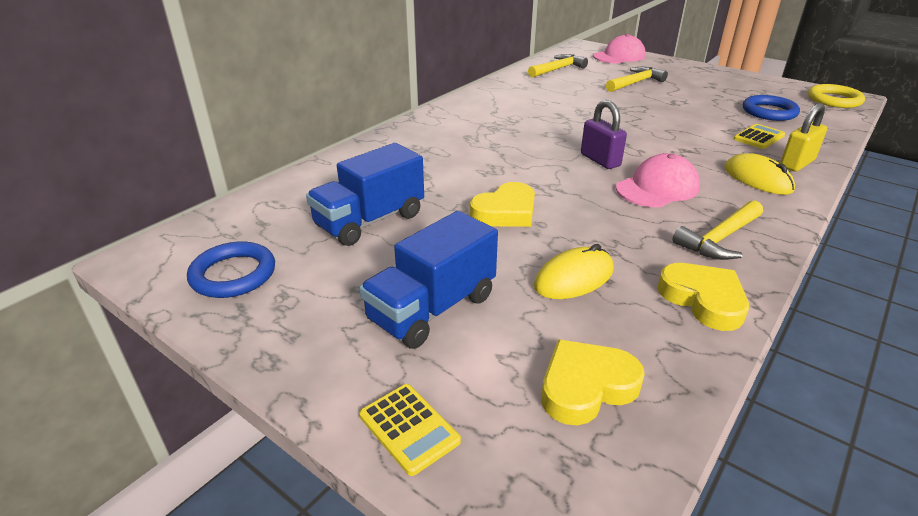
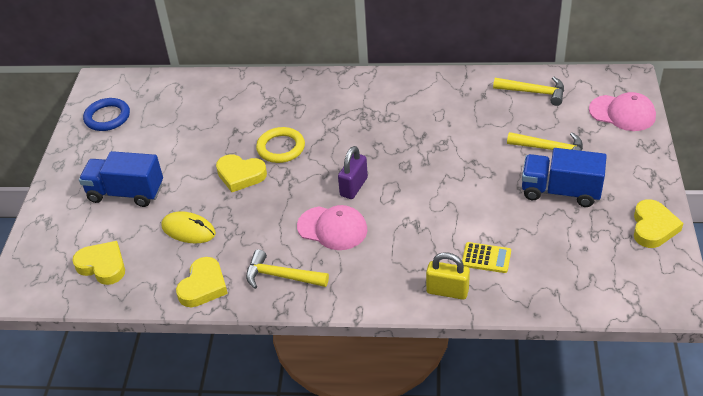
camera: 60 degrees right, 10 degrees up
blue truck [306,143,424,246] -> blue truck moved to [522,148,607,207]
yellow calculator [359,384,461,476] -> none
yellow mouse [725,153,795,195] -> none
blue ring [743,95,800,121] -> none
yellow ring [808,84,865,108] -> yellow ring moved to [256,127,305,163]
none -> yellow heart [634,199,683,248]

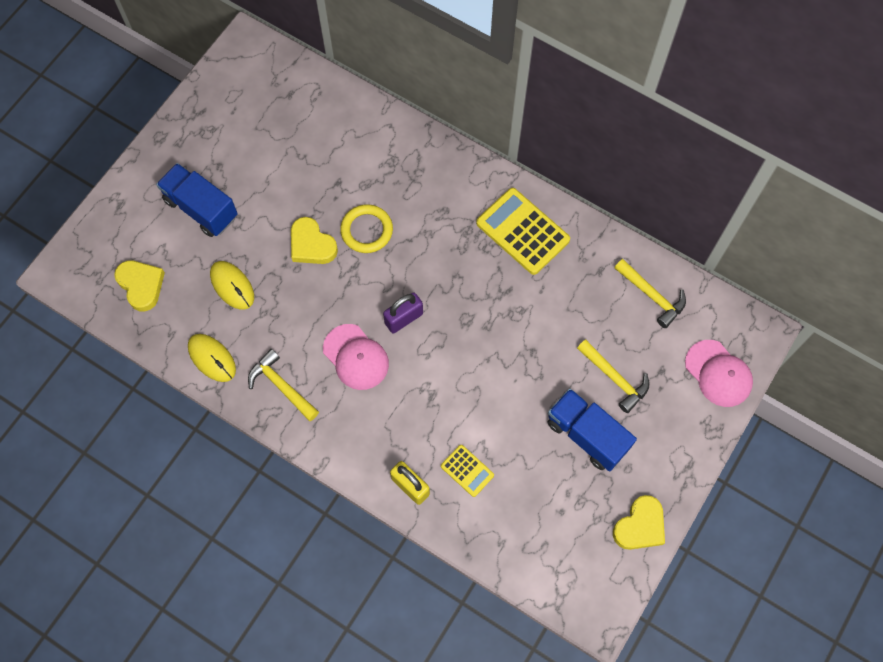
camera: 25 degrees right, 25 degrees up
blue ring [83,98,130,131] -> none
yellow heart [176,257,228,307] -> yellow mouse [188,334,236,382]
none -> yellow calculator [476,188,570,275]

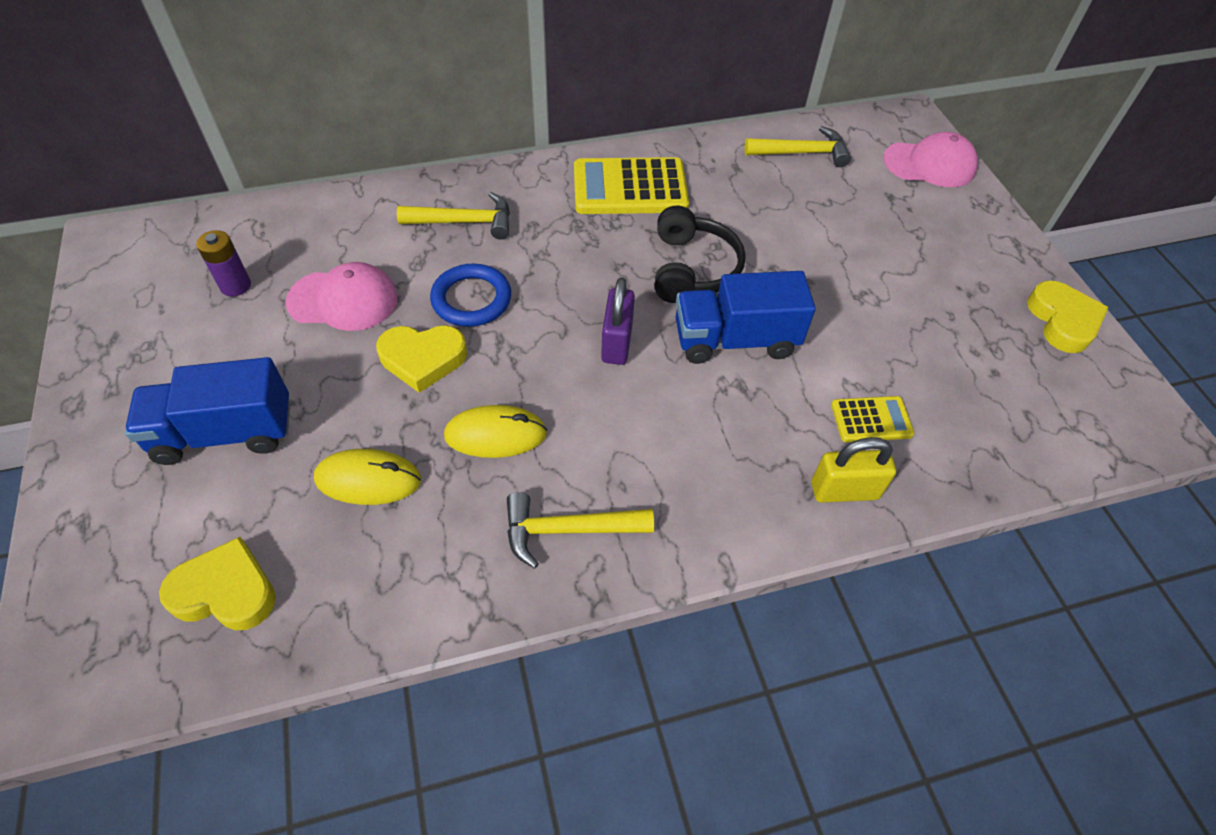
camera: 50 degrees left, 15 degrees down
yellow mouse [188,334,236,382] -> yellow mouse moved to [444,405,547,458]
pink cap [323,324,389,390] -> pink cap moved to [286,262,398,331]
yellow ring [340,204,393,253] -> blue ring [430,264,511,327]
blue truck [547,388,637,471] -> blue truck moved to [676,271,816,364]
yellow hammer [577,340,649,413] -> yellow hammer moved to [397,192,510,240]
none -> purple battery [196,230,251,297]
none -> black headphones [655,206,746,303]

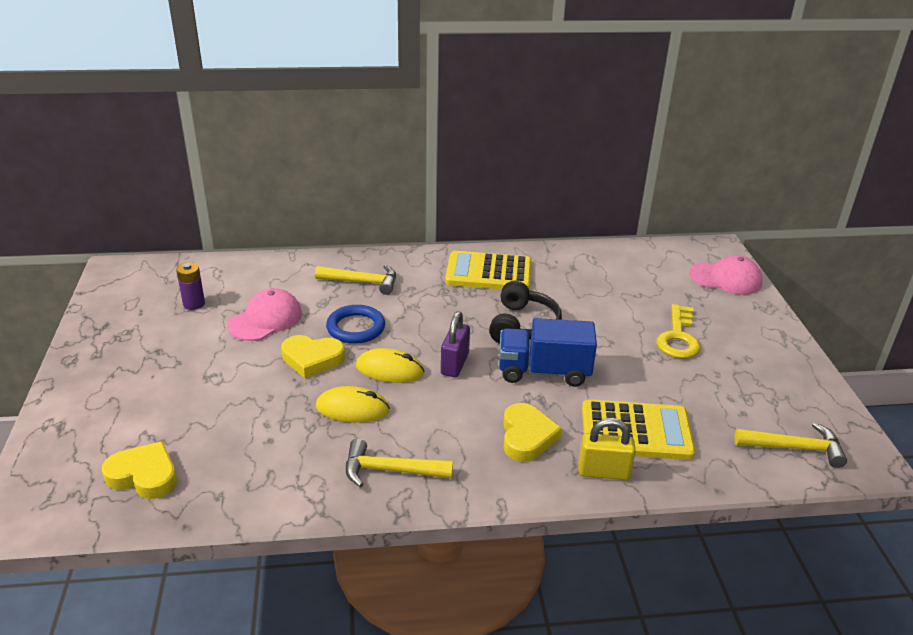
camera: 10 degrees right, 20 degrees down
blue truck [125,357,290,465] -> none
pink cap [286,262,398,331] -> pink cap turned 60 degrees counterclockwise [227,288,302,341]
yellow mouse [314,449,421,505] -> yellow mouse moved to [356,348,425,383]
yellow hammer [745,126,851,167] -> yellow hammer moved to [735,422,847,468]
yellow calculator [831,396,914,442] -> yellow calculator [582,400,695,460], size x1.90
yellow heart [1027,281,1109,353] -> yellow heart moved to [503,403,562,462]
none -> yellow key [656,304,701,358]

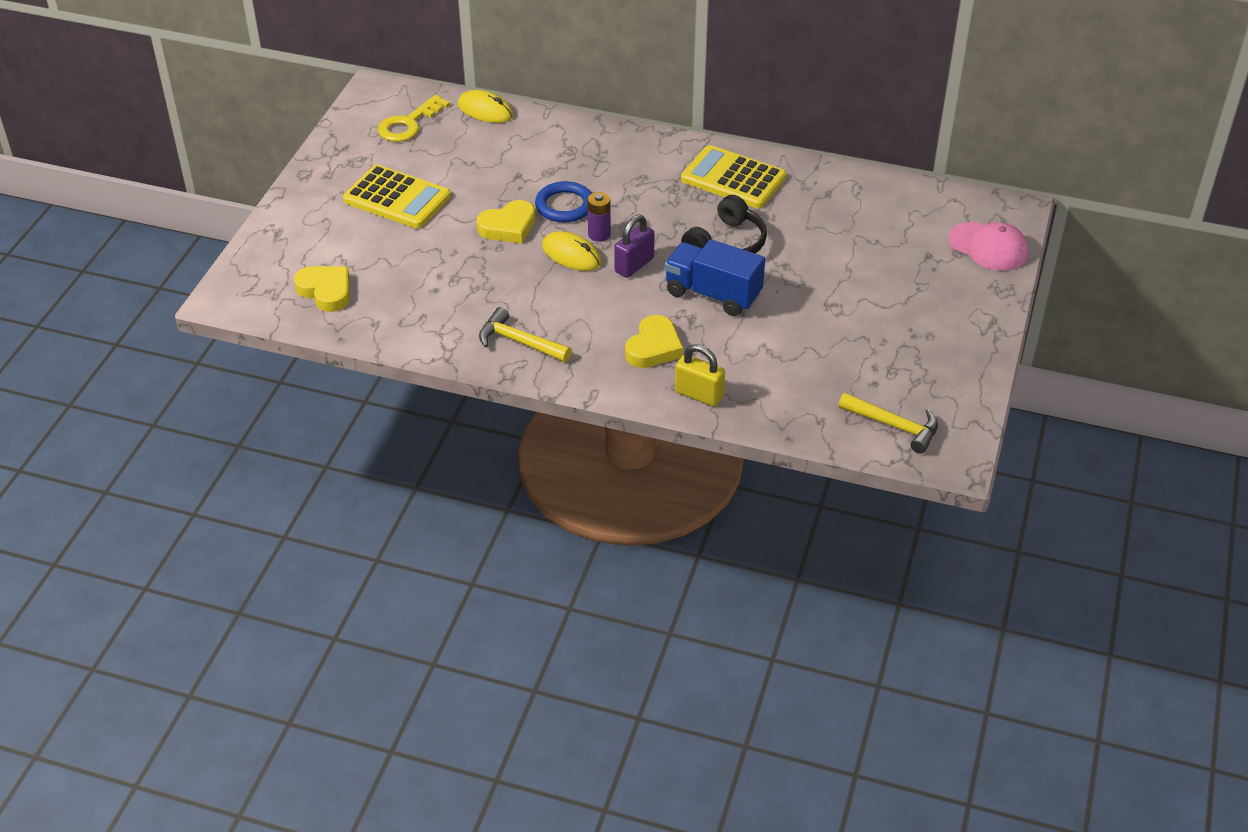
camera: 25 degrees right, 10 degrees up
purple battery [176,262,205,310] -> purple battery moved to [587,192,611,242]
pink cap [227,288,302,341] -> none
yellow heart [281,335,345,378] -> yellow heart turned 60 degrees counterclockwise [476,200,536,243]
yellow hammer [315,265,396,295] -> none
yellow mouse [316,386,390,423] -> yellow mouse moved to [458,90,513,123]
yellow calculator [582,400,695,460] -> yellow calculator moved to [343,165,451,228]
yellow key [656,304,701,358] -> yellow key moved to [378,95,450,142]

